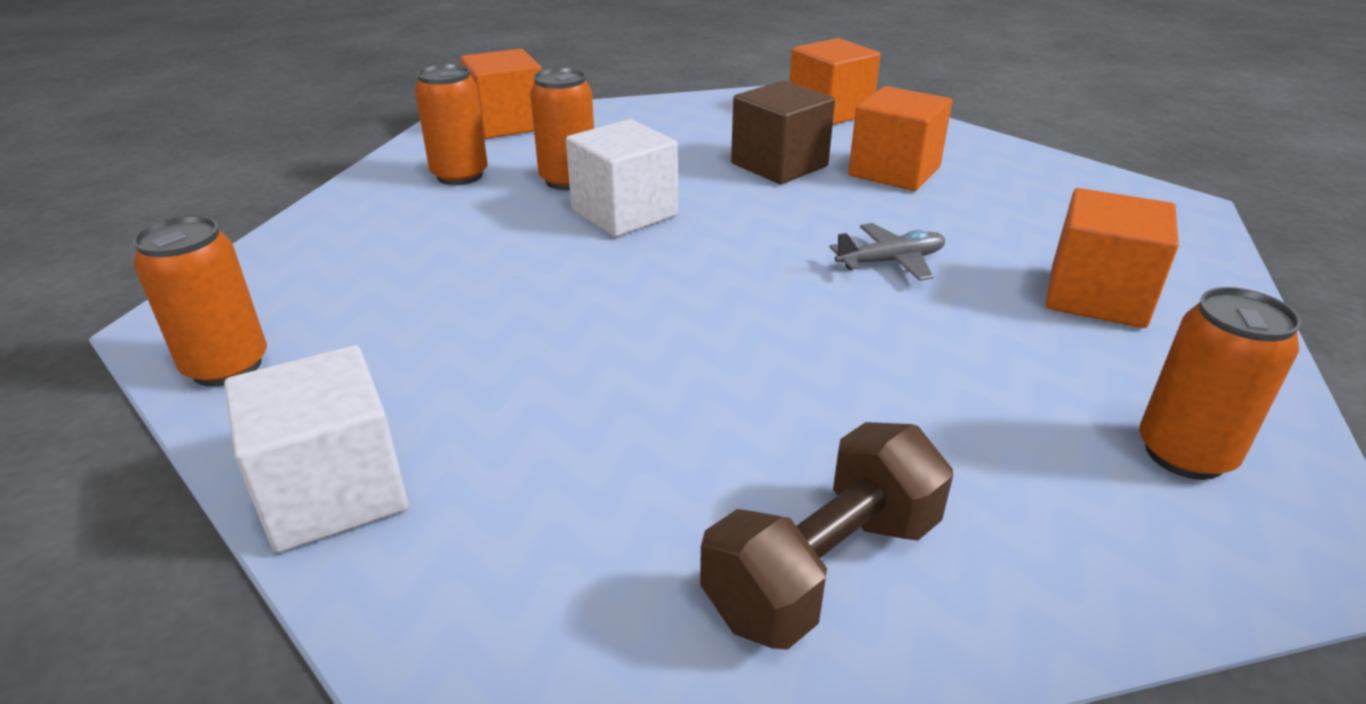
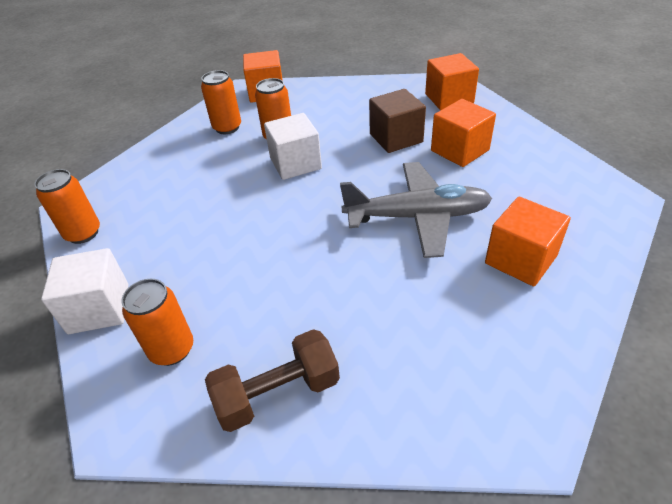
camera: 20 degrees right, 10 degrees up
grey plane [830,223,945,281] -> grey plane [340,162,492,258], size x2.15
orange can [1139,287,1301,480] -> orange can moved to [122,279,193,366]

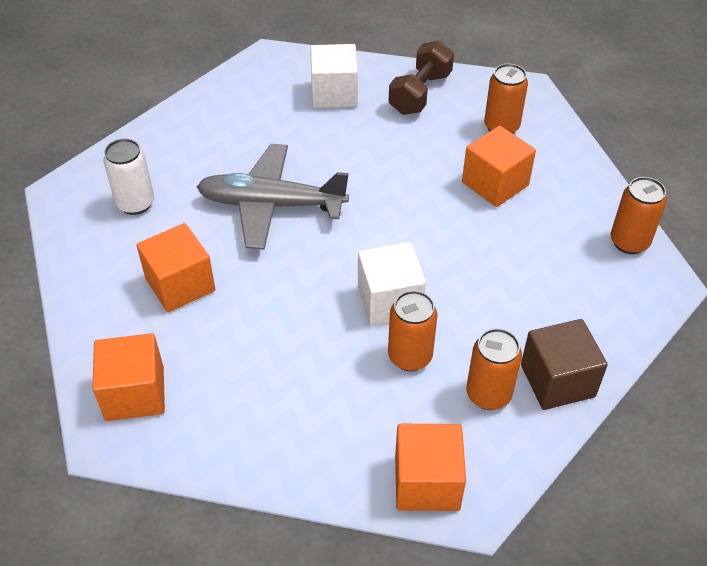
camera: 175 degrees left, 5 degrees up
white cube [41,248,128,334] -> white cube moved to [310,44,358,108]
brown dumbbell [205,329,340,432] -> brown dumbbell turned 45 degrees counterclockwise [389,41,454,115]
brown cube [369,89,426,153] -> brown cube moved to [521,319,608,410]
orange cube [485,197,571,286] -> orange cube moved to [462,126,536,207]
none -> white can [103,139,154,215]

